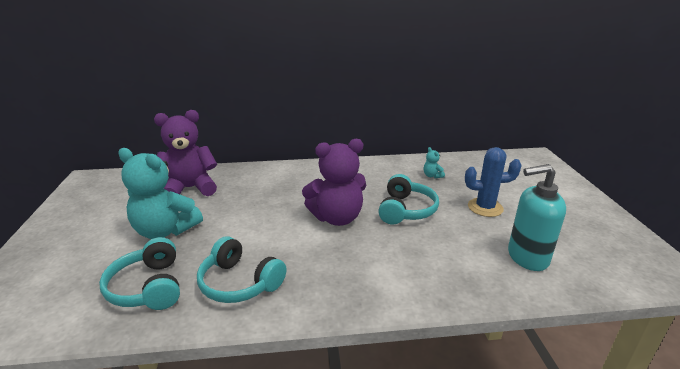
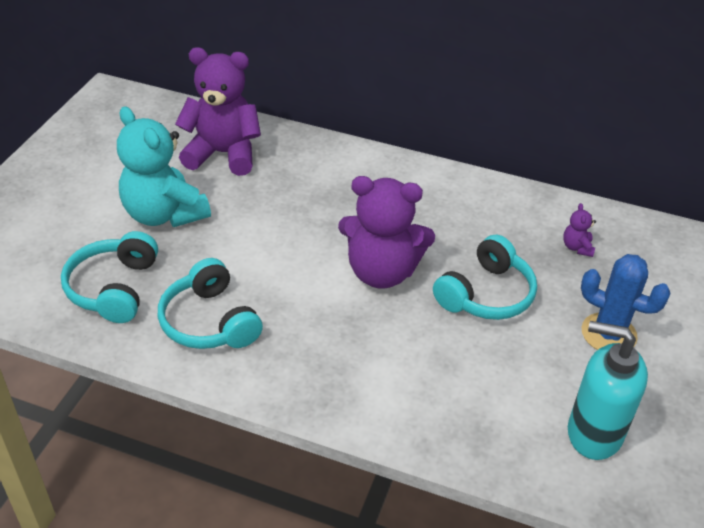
camera: 25 degrees right, 15 degrees up
turquoise teddy bear [424,147,445,178] -> purple teddy bear [563,203,596,257]

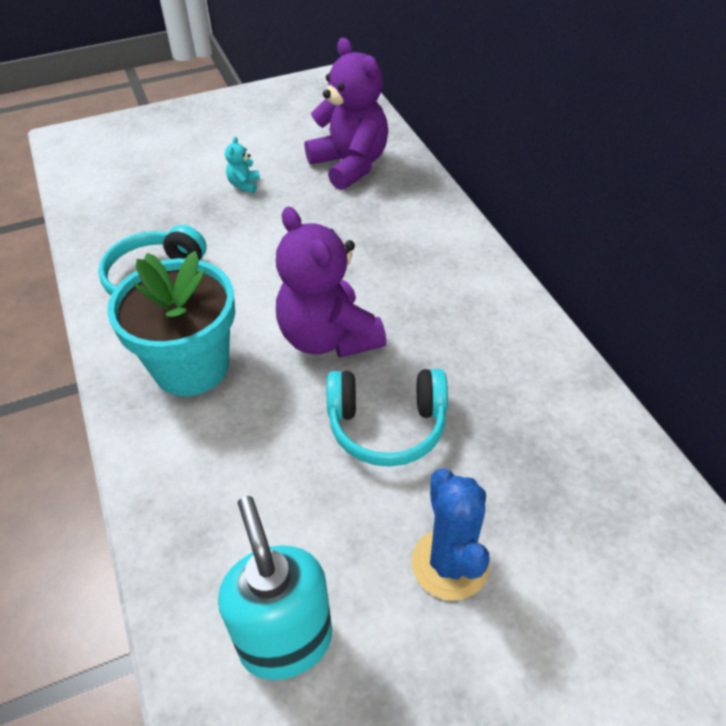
camera: 50 degrees right, 5 degrees up
turquoise headphones [61,231,158,323] -> none
turquoise teddy bear [117,106,211,227] -> turquoise teddy bear [225,137,260,193], size x0.40
purple teddy bear [563,203,596,257] -> none
none -> turquoise flower pot [107,251,235,396]

